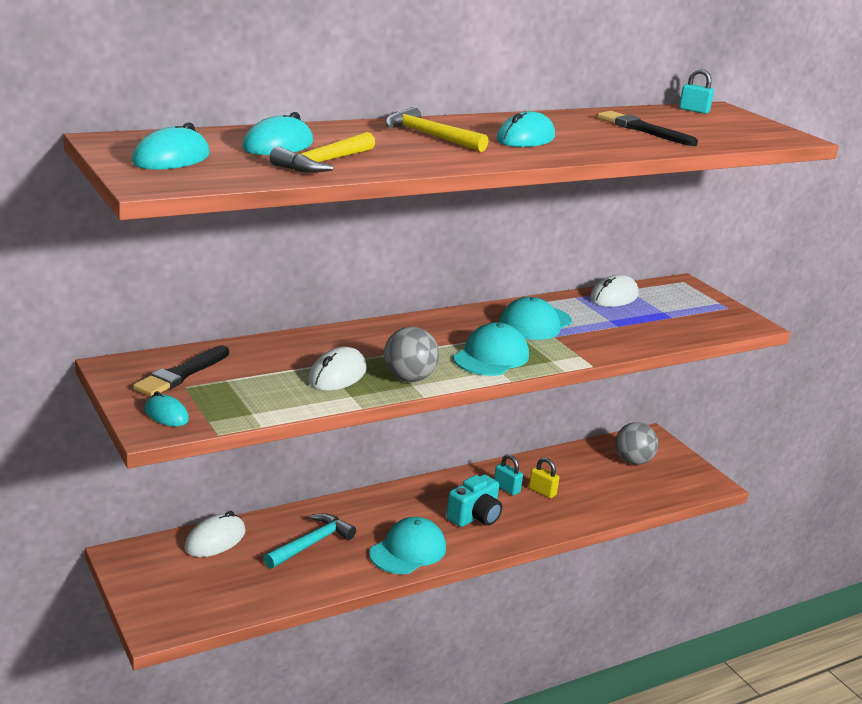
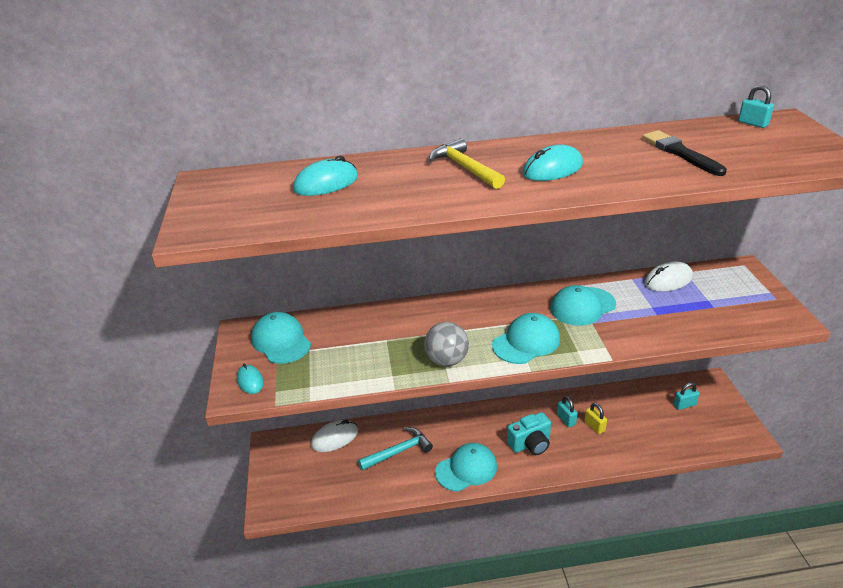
camera: 25 degrees right, 10 degrees up
turquoise mouse [132,122,210,170] -> none
black brush [133,346,229,397] -> turquoise cap [251,312,311,364]
yellow hammer [269,132,375,173] -> none
white mouse [308,347,367,391] -> none
grey ball [615,422,658,465] -> turquoise padlock [674,382,699,410]

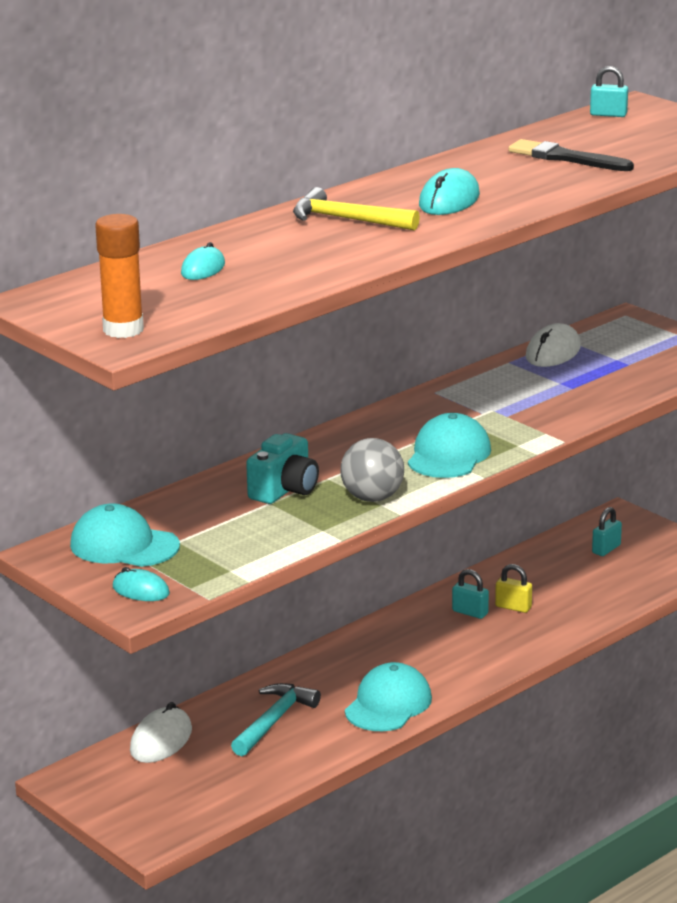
camera: 35 degrees left, 10 degrees down
turquoise mouse [293,156,358,196] -> turquoise mouse [181,242,225,280], size x0.65
turquoise camera [507,412,551,455] -> turquoise camera moved to [246,433,319,504]
turquoise cap [550,285,616,326] -> none
none -> orange glue stick [95,214,144,338]

